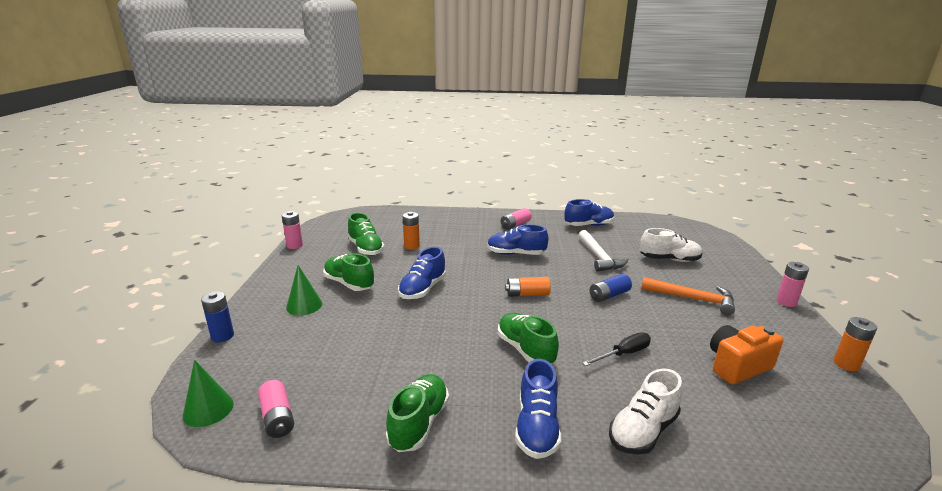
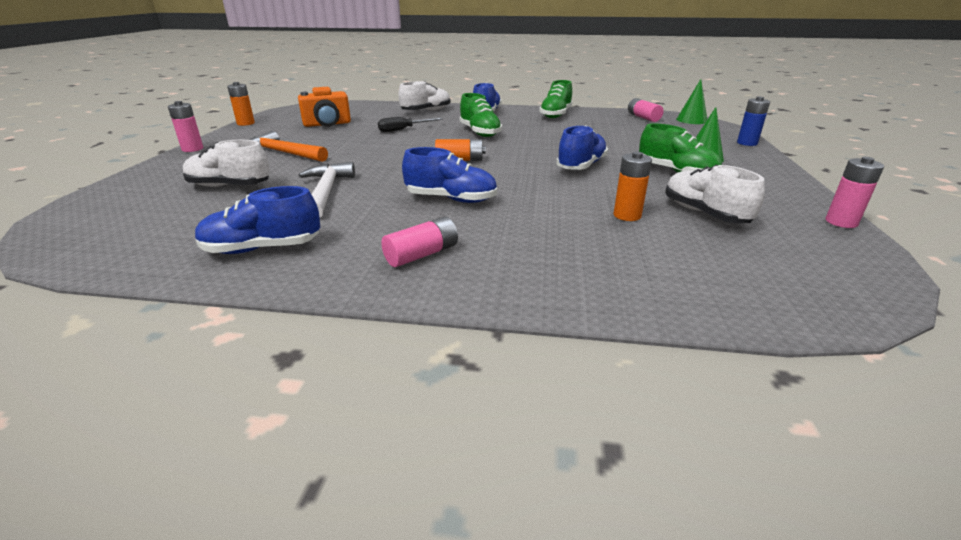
camera: 175 degrees left, 5 degrees up
green shoe [348,213,385,256] -> white shoe [665,165,765,223]
blue battery [590,274,632,302] -> none

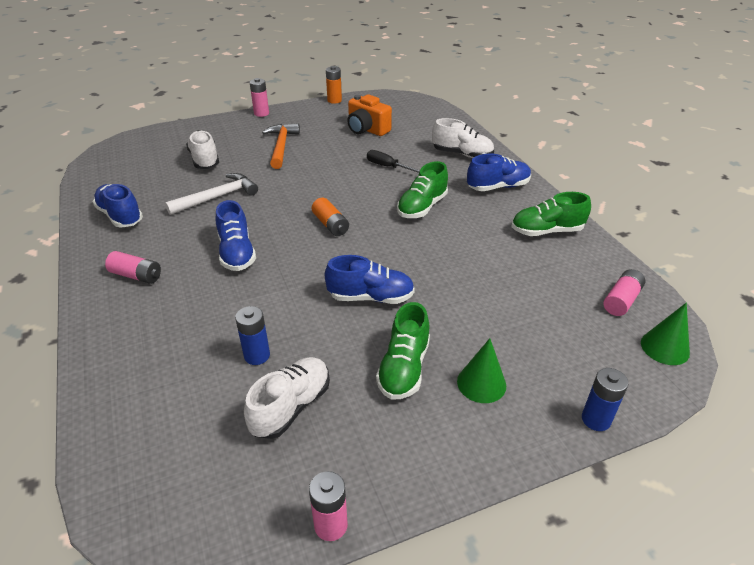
camera: 60 degrees right, 10 degrees up
orange battery [613,152,652,221] -> blue battery [235,306,270,365]

